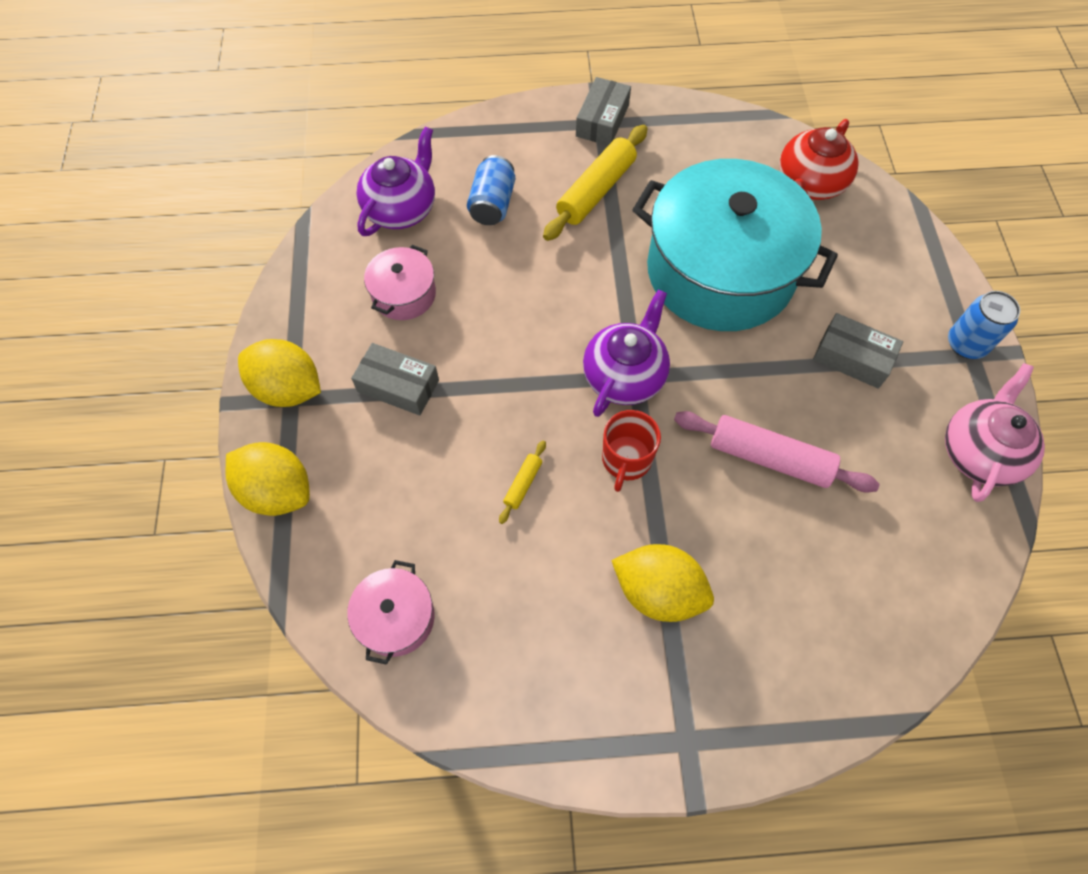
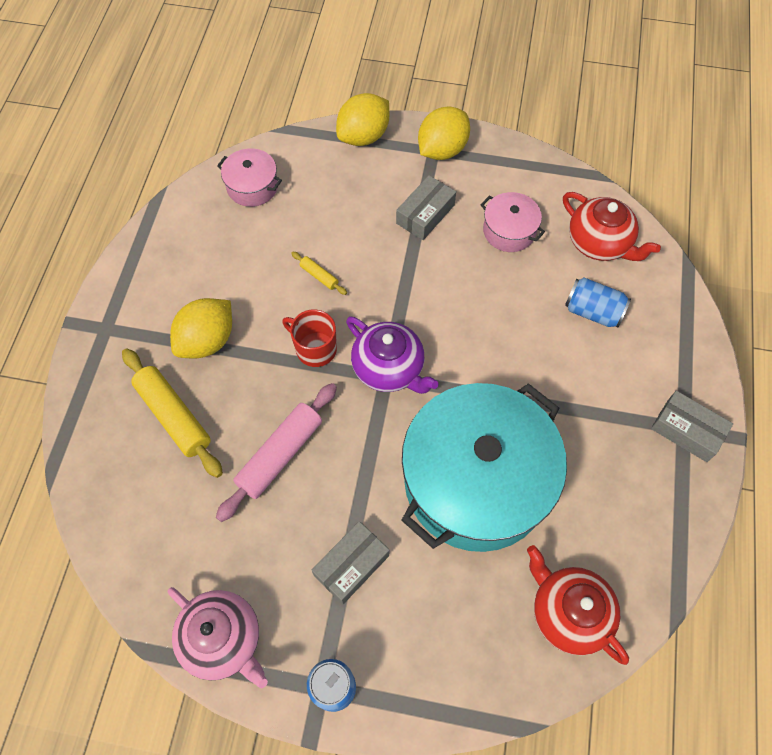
camera: 105 degrees right, 0 degrees up
purple teapot [356,126,435,236] -> red teapot [563,192,661,261]
yellow rolling pin [543,125,648,241] -> yellow rolling pin moved to [122,348,223,478]

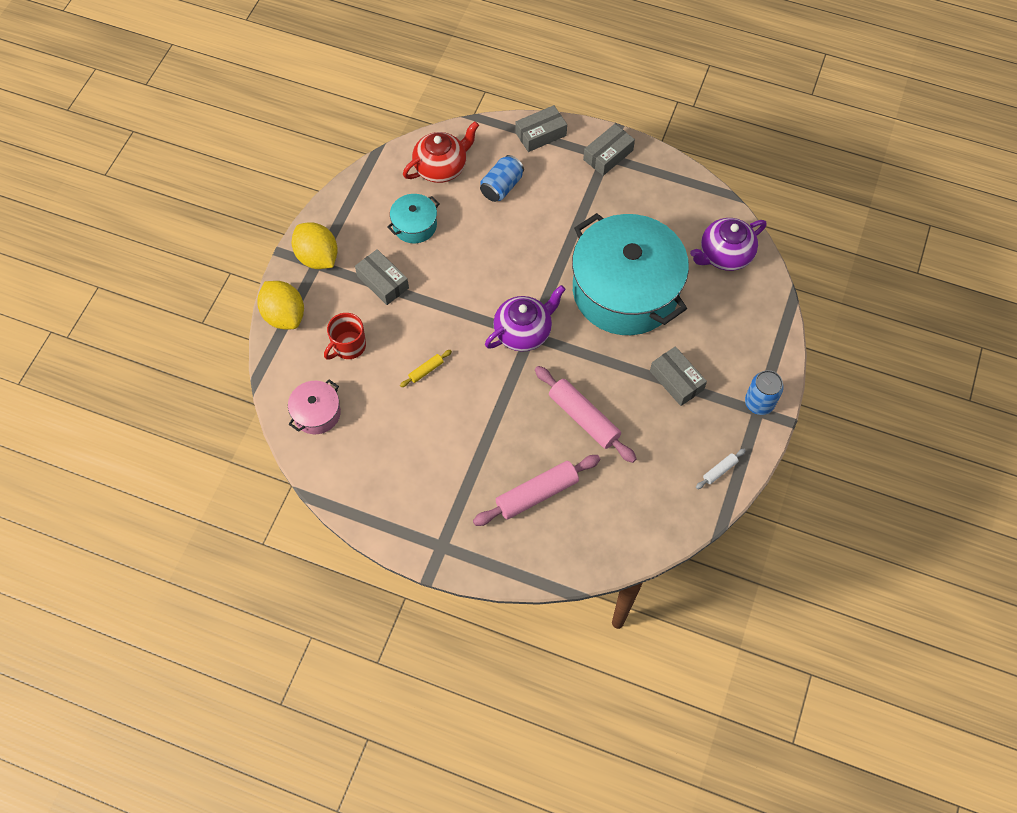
camera: 80 degrees left, 0 degrees up
yellow rolling pin [122,348,223,478] -> pink rolling pin [473,455,600,526]
pink teapot [168,587,268,688] -> white rolling pin [696,449,746,489]
yellow lemon [170,298,232,358] -> none
red mug [282,310,337,367] -> red mug moved to [324,313,366,360]
pink pot [480,192,545,252] -> turquoise pot [387,194,439,243]
red teapot [527,545,629,665] -> purple teapot [690,218,767,271]
none -> grey box [515,105,567,152]

